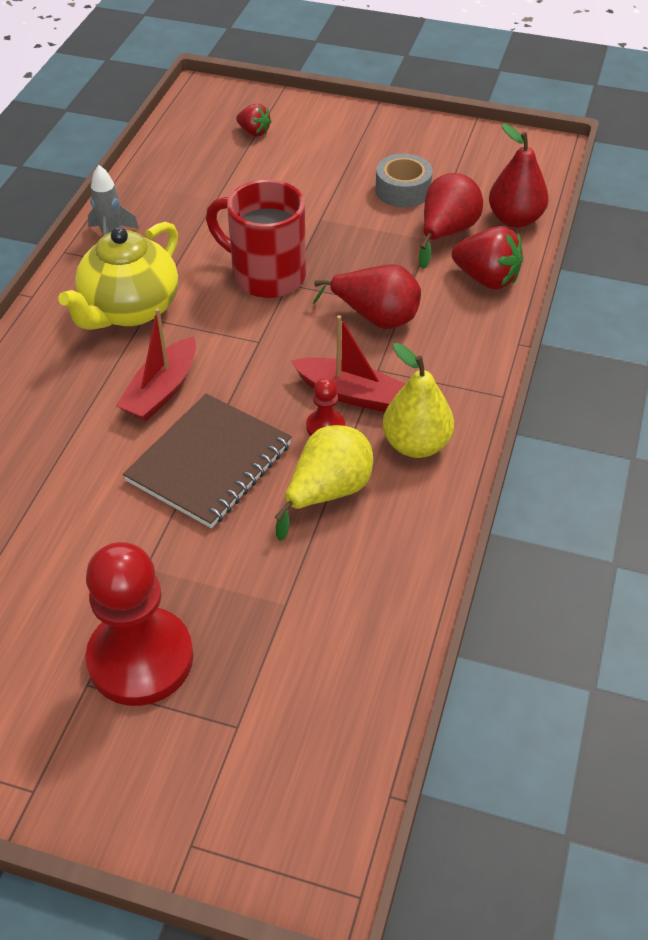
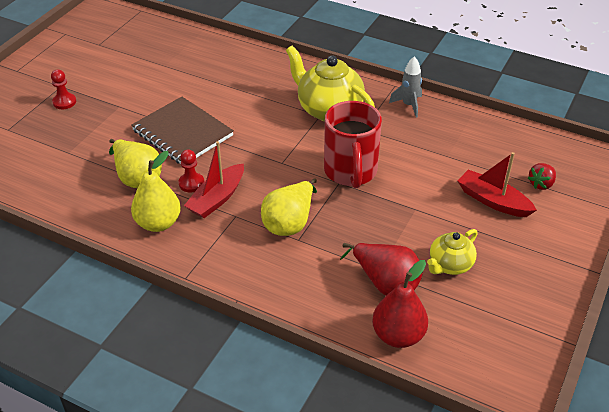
camera: 100 degrees right, 5 degrees down
red pawn [85,542,193,706] -> red pawn [51,69,76,109], size x0.44
red boat [116,308,196,421] -> red boat moved to [458,152,537,217]
red mug [206,180,306,298] -> red mug turned 135 degrees clockwise [324,101,382,188]
red pear [313,264,421,329] -> yellow pear [261,178,317,236]
grey tape [376,154,433,208] -> yellow teapot [427,229,478,275]
red strawberry [452,226,523,290] -> none

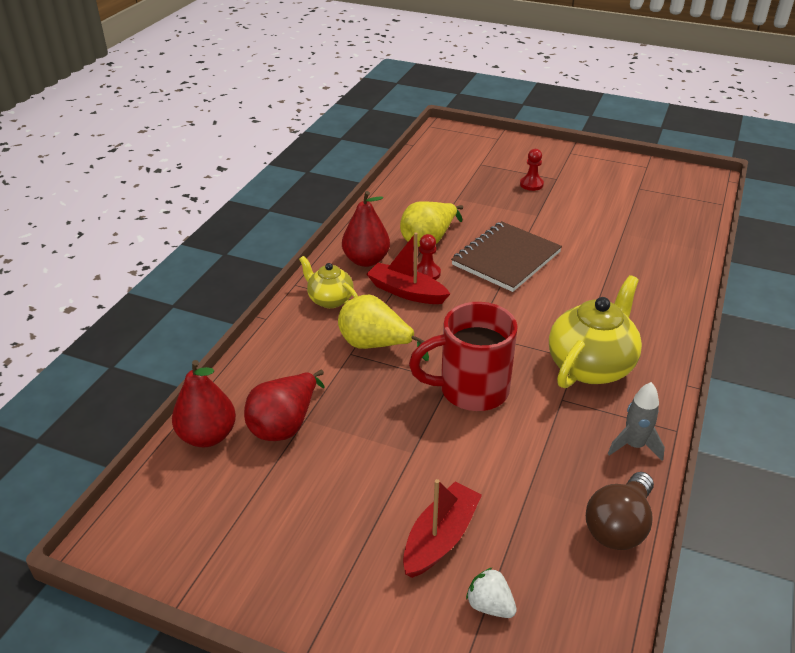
camera: 85 degrees right, 5 degrees down
yellow pear [131,151,181,232] -> red pear [342,191,390,267]
yellow teapot [427,229,478,275] -> yellow teapot moved to [299,256,358,308]
red strawberry [528,163,556,190] -> white strawberry [466,567,517,618]
none -> brown light bulb [586,472,654,550]

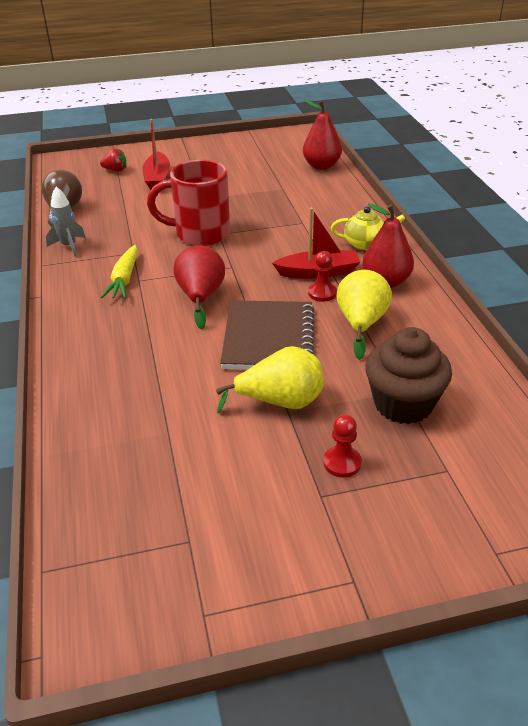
camera: 145 degrees right, 0 degrees up
red pear [244,370,324,441] -> red pear moved to [174,245,225,330]
yellow pear [338,295,429,361] -> yellow pear moved to [216,346,324,413]
red mug [409,302,518,411] -> red mug turned 135 degrees counterclockwise [147,160,230,246]
white strawberry [466,567,517,618] -> red strawberry [100,148,126,172]
yellow teapot [549,275,642,388] -> yellow carrot [101,245,138,299]
none -> brown cupcake [365,327,452,424]

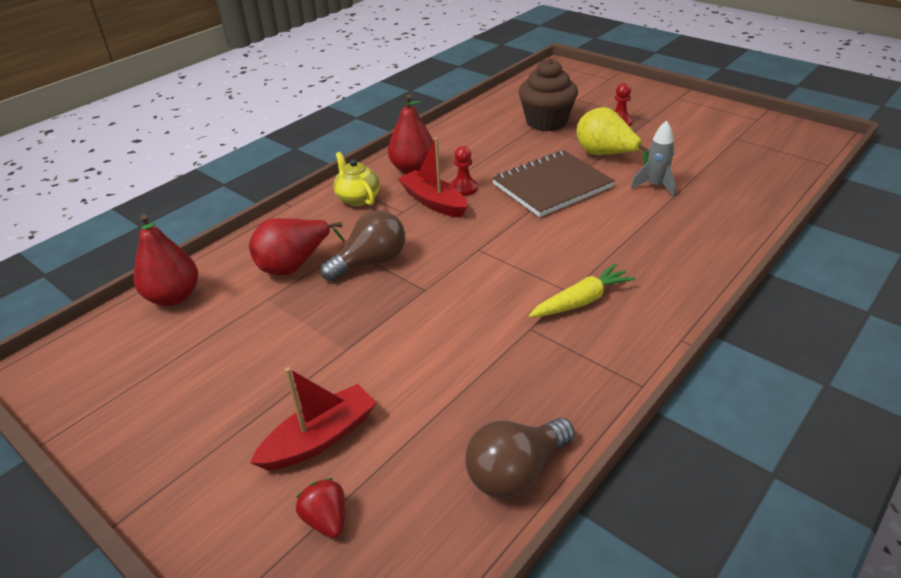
camera: 125 degrees left, 0 degrees up
grey rocket [46,187,85,257] -> grey rocket moved to [631,120,676,197]
red mug [147,160,230,246] -> none
red pear [174,245,225,330] -> red pear moved to [249,218,345,276]
yellow pear [337,270,392,360] -> none
none -> brown light bulb [320,210,405,281]

